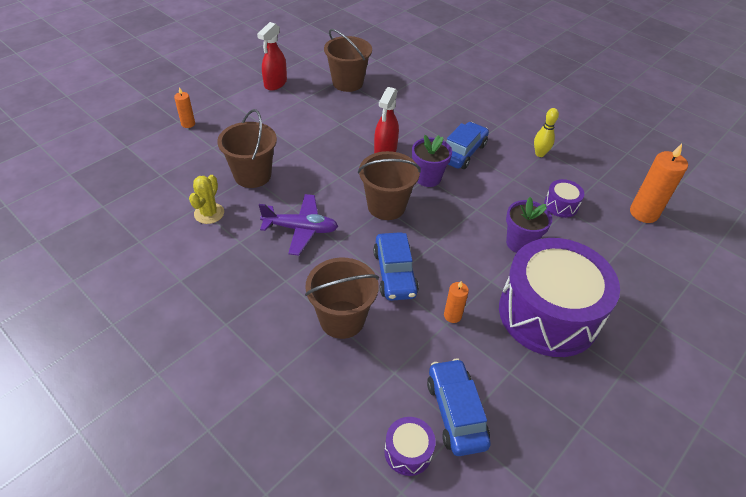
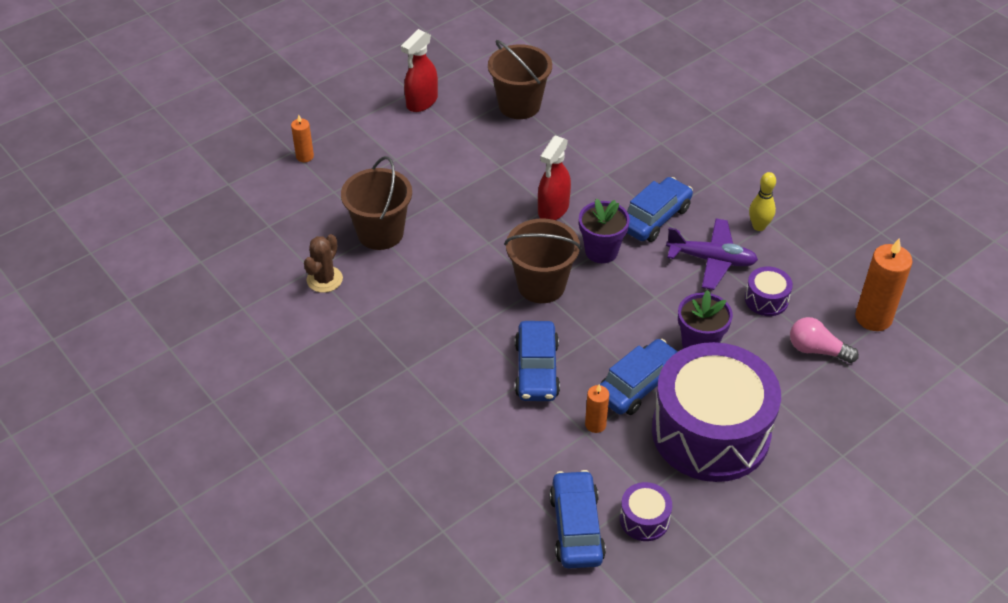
camera: 10 degrees right, 0 degrees up
yellow cactus [189,175,224,224] -> brown cactus [304,234,343,293]
purple plane [259,194,338,255] -> purple plane moved to [666,218,758,290]
brown bucket [305,258,379,339] -> none
purple drum [384,417,436,476] -> purple drum moved to [620,482,672,541]
none -> blue car [600,339,679,415]
none -> pink light bulb [790,317,859,363]

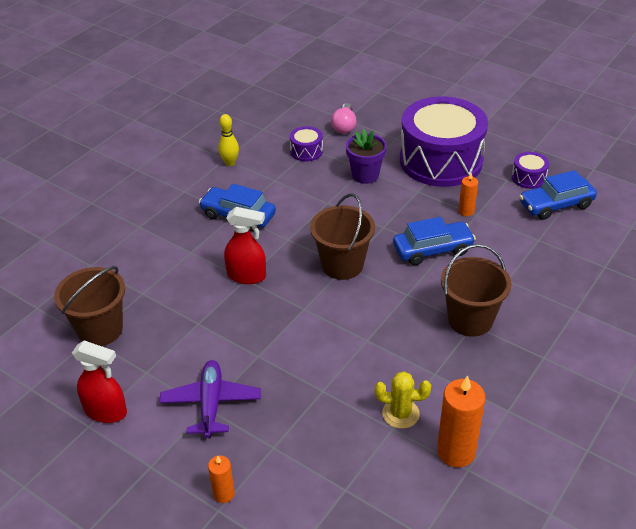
camera: 105 degrees left, 5 degrees down
brown cactus [304,234,343,293] -> yellow cactus [375,372,431,429]
brown bucket [341,156,412,250] -> brown bucket moved to [441,244,512,337]
purple flower pot [579,199,630,263] -> none
blue car [600,339,679,415] -> none
purple plane [666,218,758,290] -> purple plane moved to [159,360,261,438]
orange candle [855,238,913,331] -> orange candle moved to [437,375,486,468]

